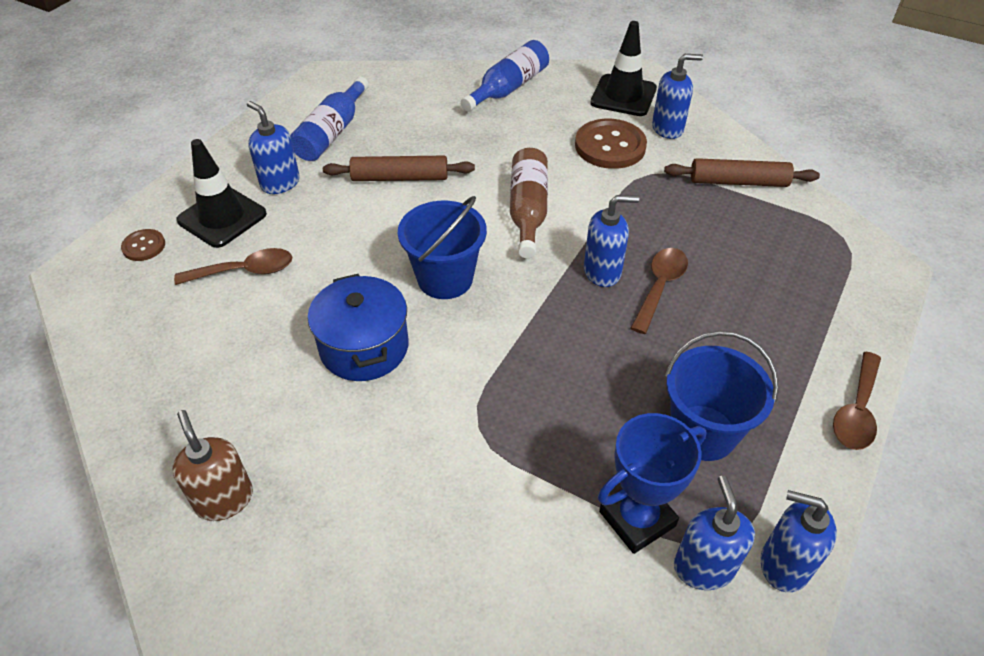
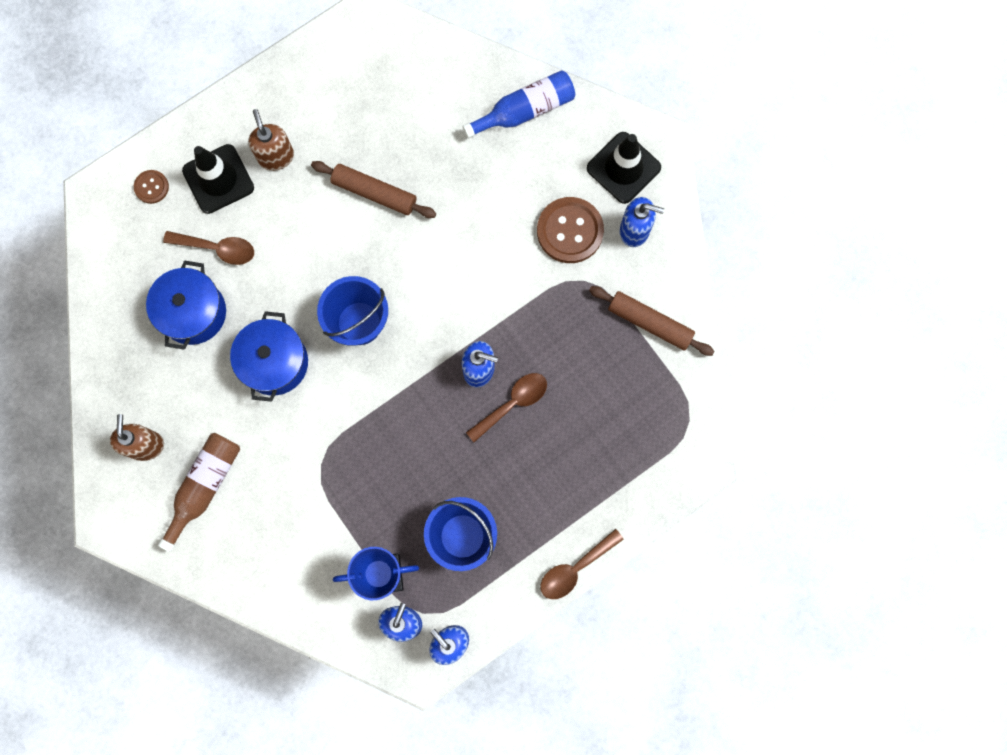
camera: 25 degrees right, 30 degrees up
blue soap dispenser [247,101,300,194] -> brown soap dispenser [248,109,294,171]
blue bottle [290,77,369,161] -> none
brown bottle [510,148,548,258] -> brown bottle moved to [158,433,240,552]
none -> blue pot [146,260,226,350]

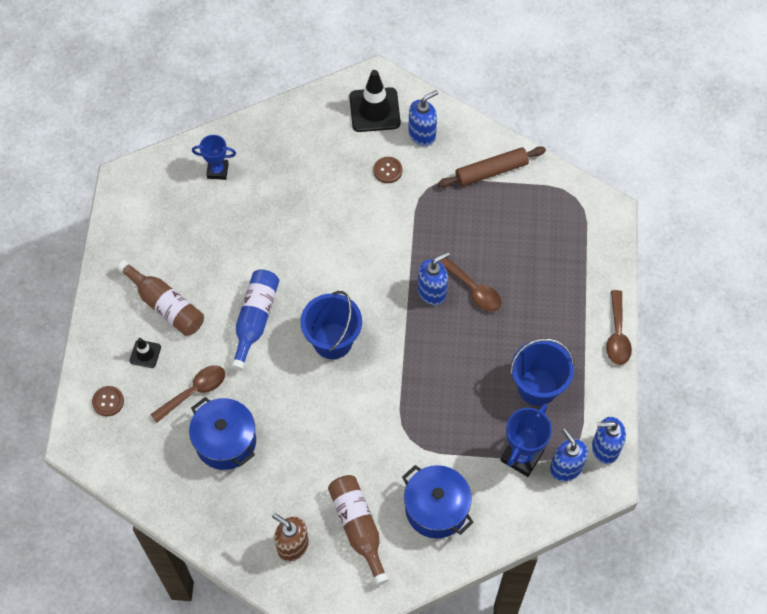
camera: 50 degrees left, 15 degrees down
black traffic cone [182,144,254,214] -> black traffic cone [130,338,161,368], size x0.51
blue pot [230,311,308,402] -> blue pot moved to [402,465,473,539]
brown soap dispenser [248,109,294,171] -> brown bottle [117,260,204,336]
brown rolling pin [311,161,436,218] -> none
blue bottle [462,70,575,138] -> blue bottle moved to [231,269,279,371]
brown spoon [466,373,547,442] -> brown spoon turned 135 degrees clockwise [439,258,502,312]
brown button [537,197,604,263] -> brown button [374,157,402,183], size x0.51
none -> blue trophy [192,135,236,180]

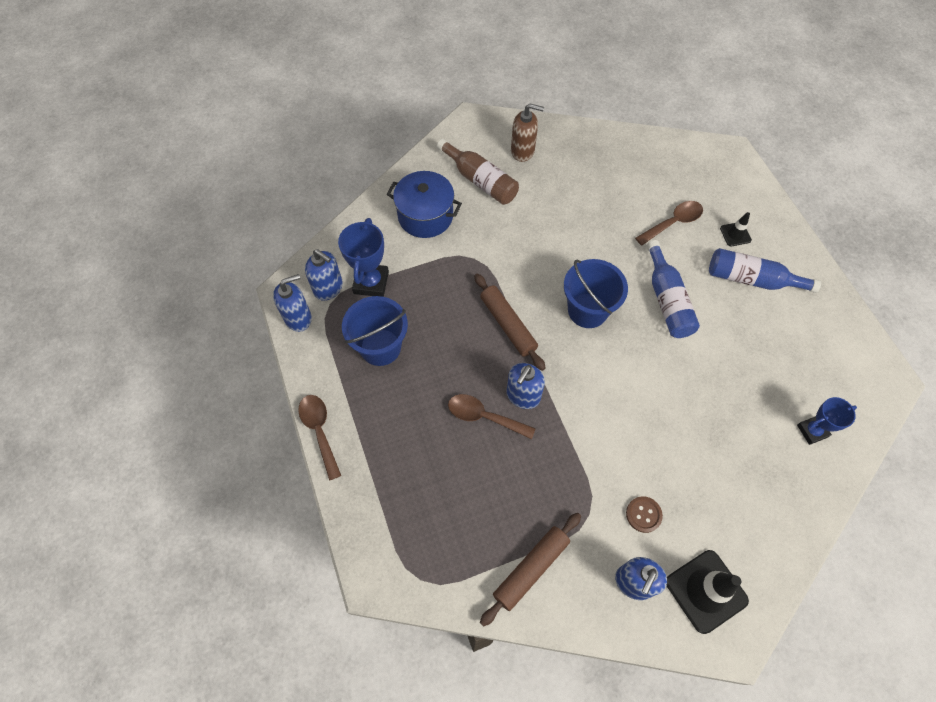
camera: 155 degrees right, 0 degrees up
brown button [92,386,124,416] -> none
brown bottle [117,260,204,336] -> blue bottle [709,248,821,293]
brown spoon [150,365,225,423] -> brown spoon turned 150 degrees counterclockwise [635,201,703,245]
blue pot [189,397,256,470] -> none
none -> brown rolling pin [474,273,545,371]

